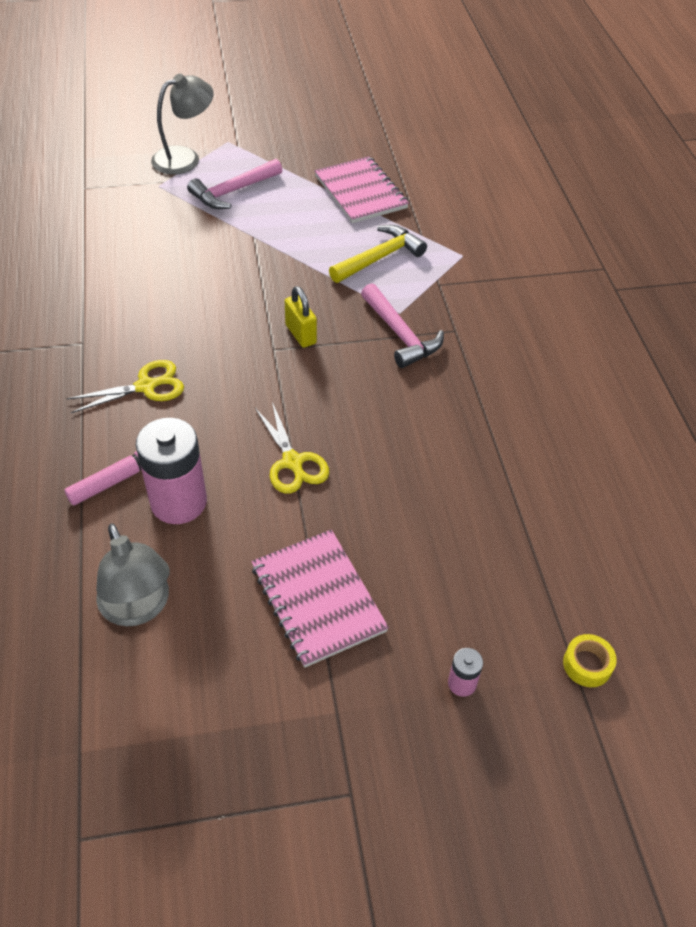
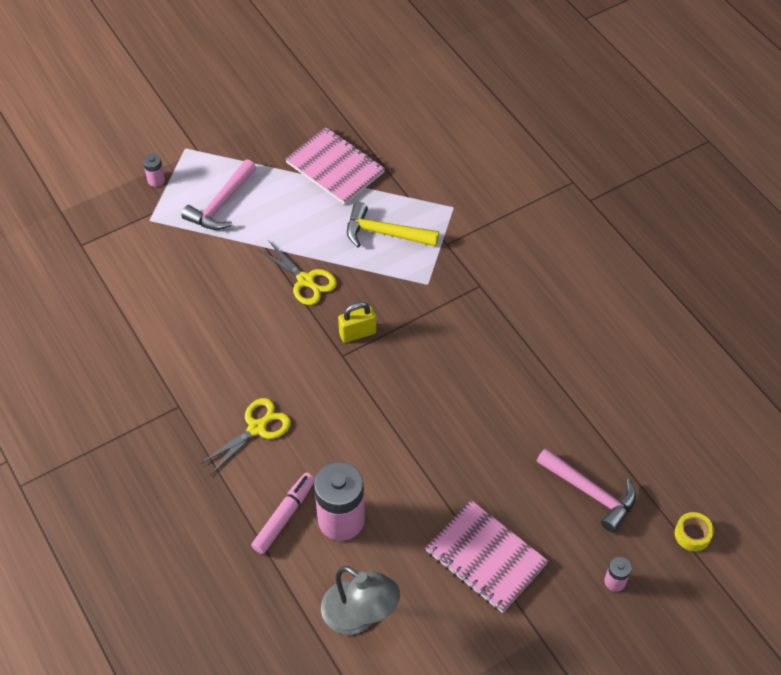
camera: 20 degrees left, 5 degrees up
grey lamp [151,74,214,175] -> pink battery [143,154,165,187]
yellow scissors [255,402,329,494] -> yellow scissors moved to [258,240,337,305]
yellow padlock [285,286,317,348] -> yellow padlock turned 60 degrees counterclockwise [338,302,376,343]
yellow hammer [329,225,427,283] -> yellow hammer turned 105 degrees counterclockwise [347,202,439,247]
pink hammer [361,283,444,368] -> pink hammer moved to [537,448,636,533]

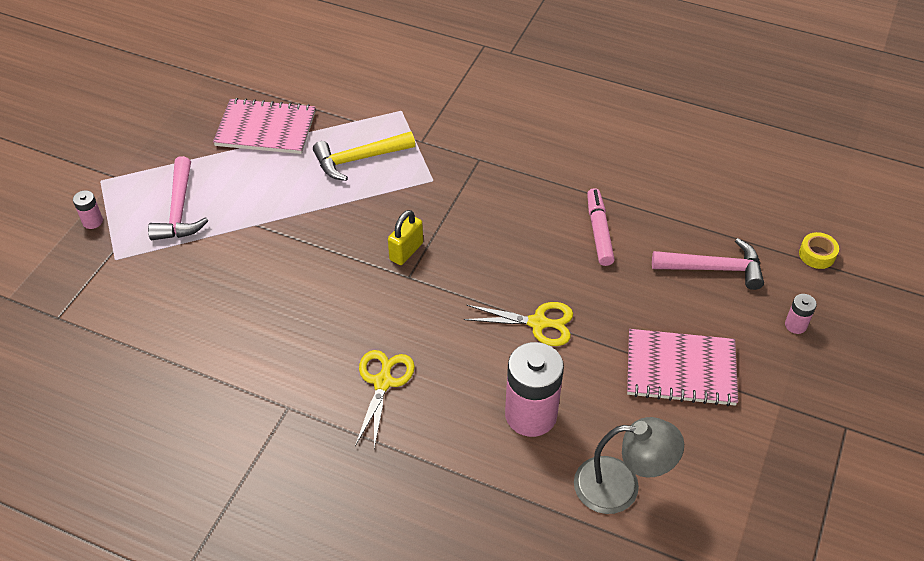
camera: 35 degrees left, 5 degrees down
pink marker [251,473,315,554] -> pink marker moved to [587,188,615,266]
yellow scissors [258,240,337,305] -> yellow scissors moved to [464,302,573,346]

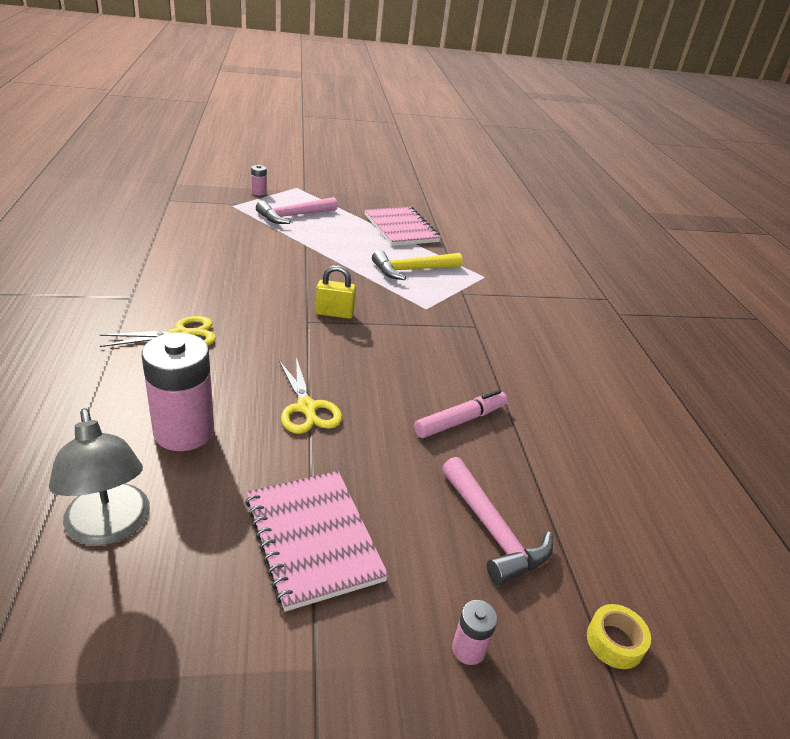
camera: 55 degrees right, 15 degrees down
yellow hammer [313,131,415,181] -> yellow hammer turned 60 degrees counterclockwise [372,250,463,280]

